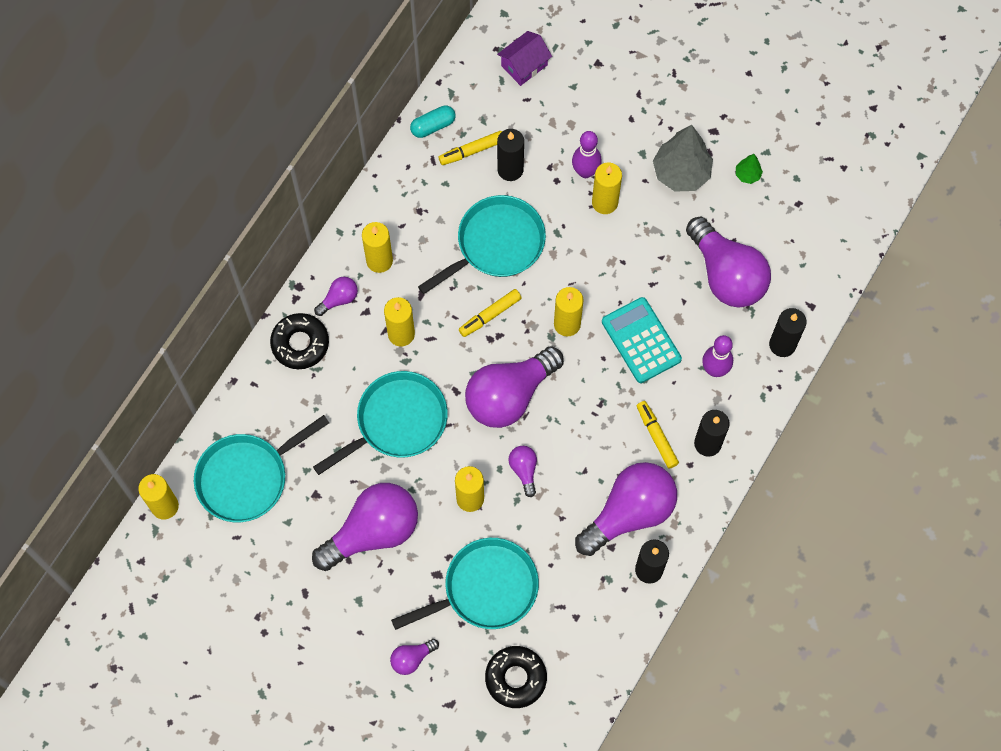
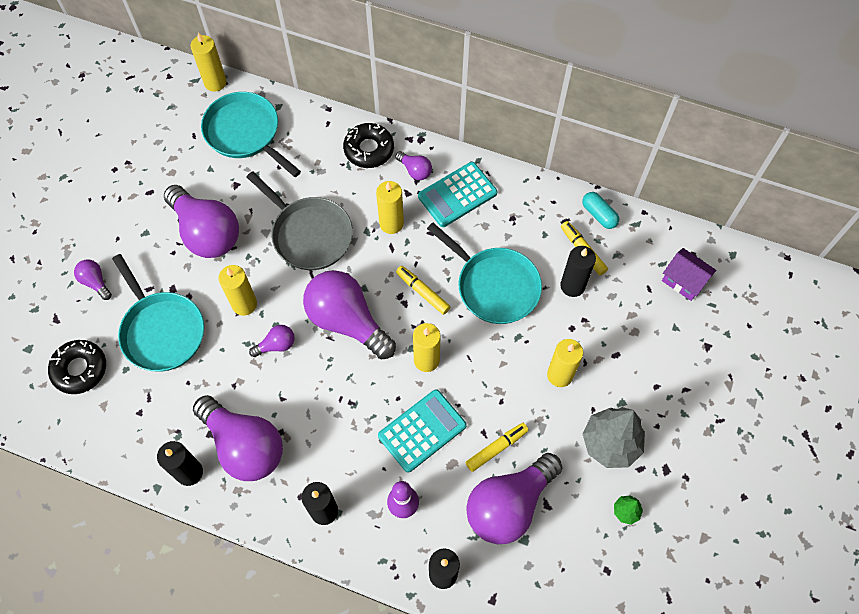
camera: 80 degrees right, 5 degrees down
turquoise pan [313,371,448,475] -> grey pan [247,171,353,270]
yellow candle [362,222,393,273] -> turquoise calculator [418,162,497,227]
purple bowling pin [572,131,602,178] -> none
yellow marker [637,401,679,469] -> yellow marker moved to [465,423,529,472]

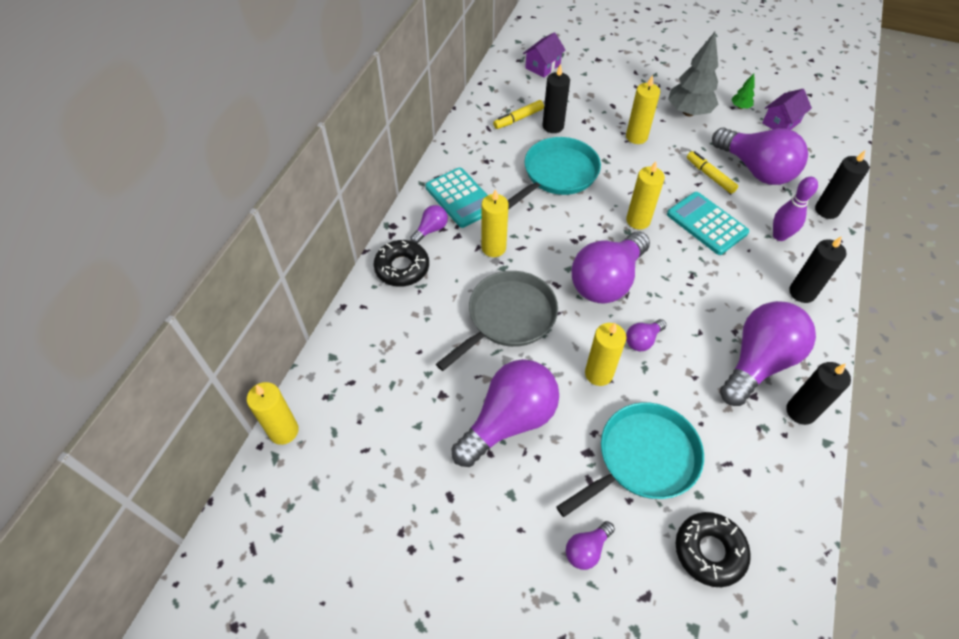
camera: 90 degrees left, 10 degrees down
turquoise pan [201,92,301,177] -> none
purple light bulb [249,325,295,357] -> purple light bulb turned 105 degrees counterclockwise [626,319,666,351]
yellow marker [396,266,450,315] -> none
turquoise capsule [582,192,619,229] -> none
none -> purple house [762,89,812,130]

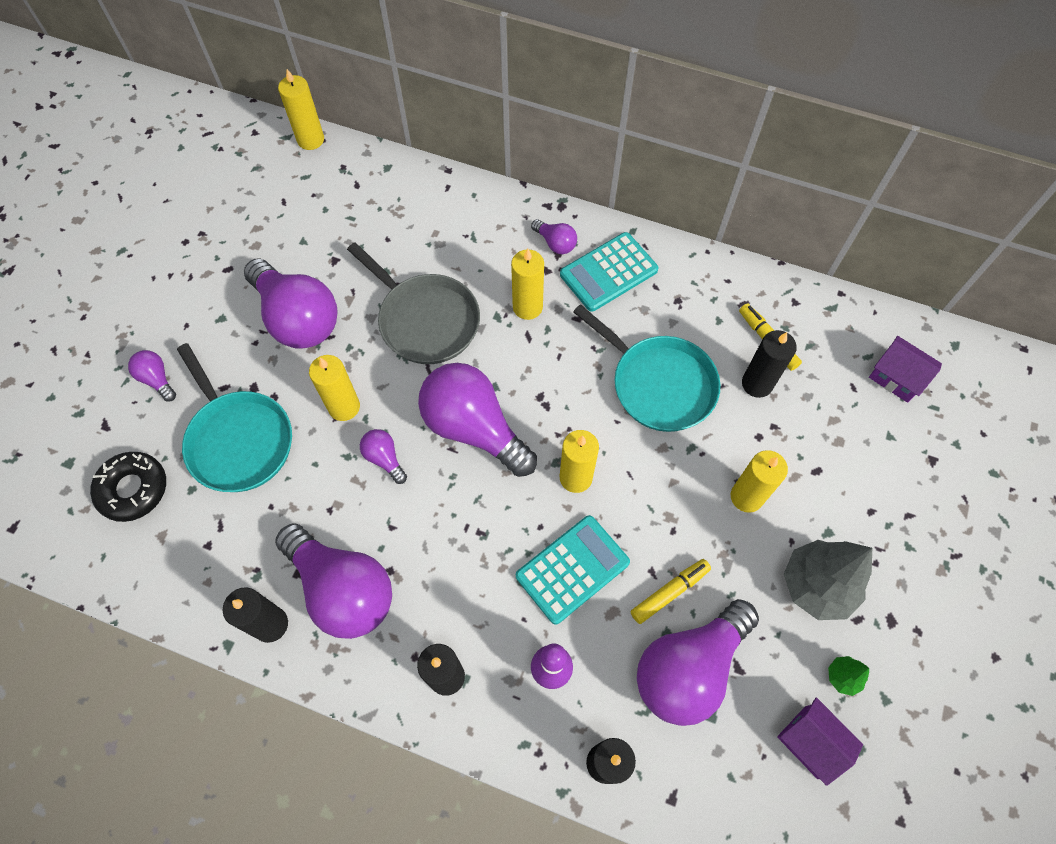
camera: 90 degrees right, 10 degrees up
black donut [374,240,429,287] -> none

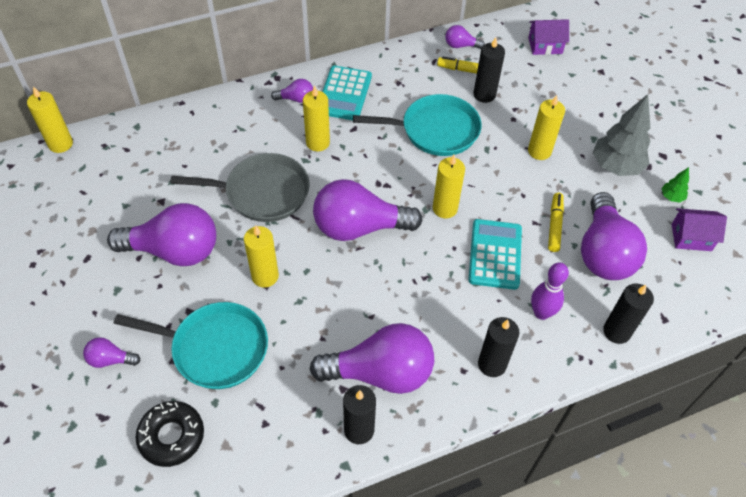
camera: 45 degrees left, 10 degrees down
purple light bulb [360,429,407,484] -> purple light bulb moved to [445,25,485,49]

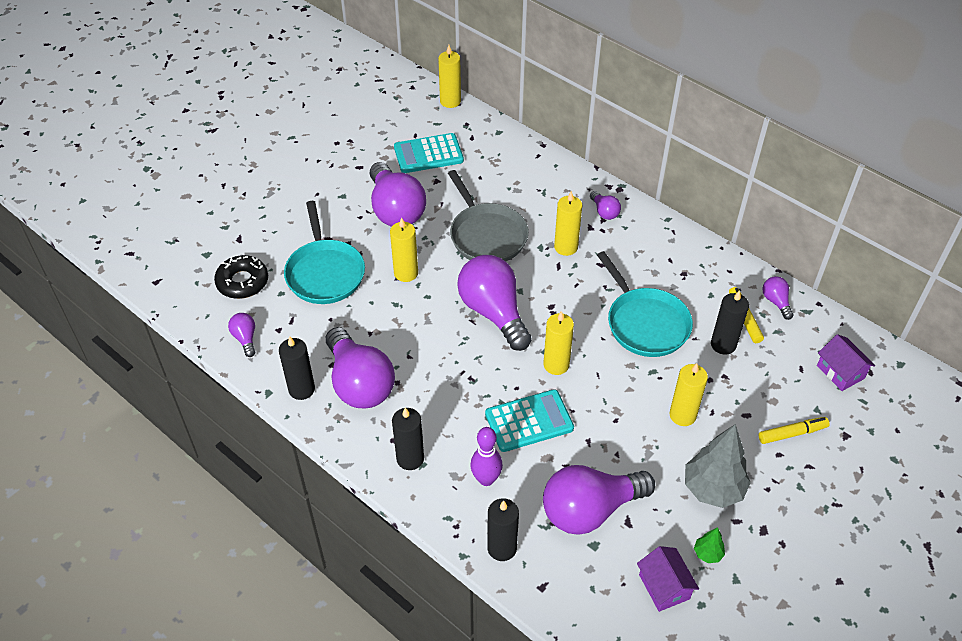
camera: 65 degrees right, 5 degrees down
purple light bulb [83,337,141,368] -> purple light bulb moved to [228,313,255,357]
turquoise calculator [322,66,372,120] -> turquoise calculator moved to [394,133,464,173]
yellow marker [548,193,564,252] -> yellow marker moved to [759,417,830,444]

